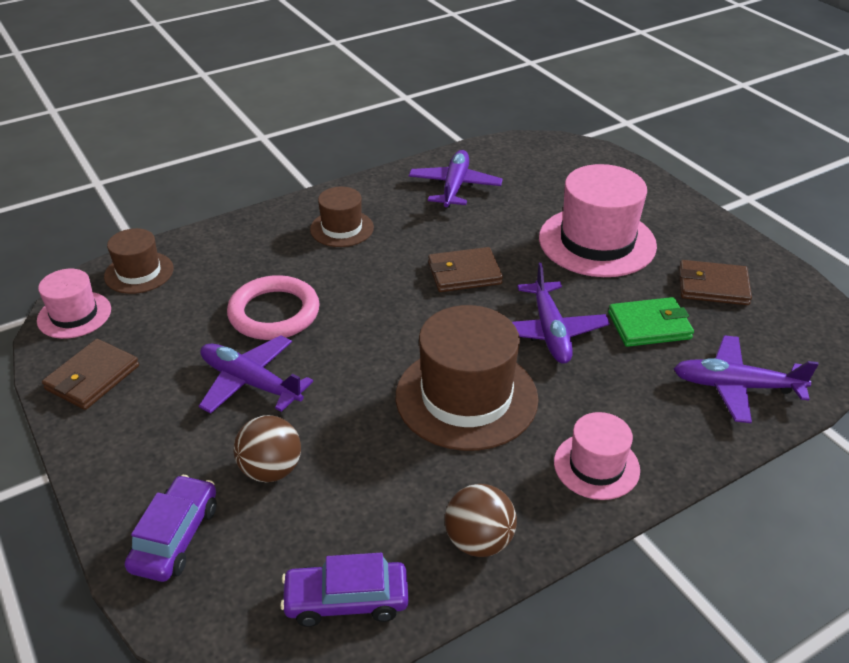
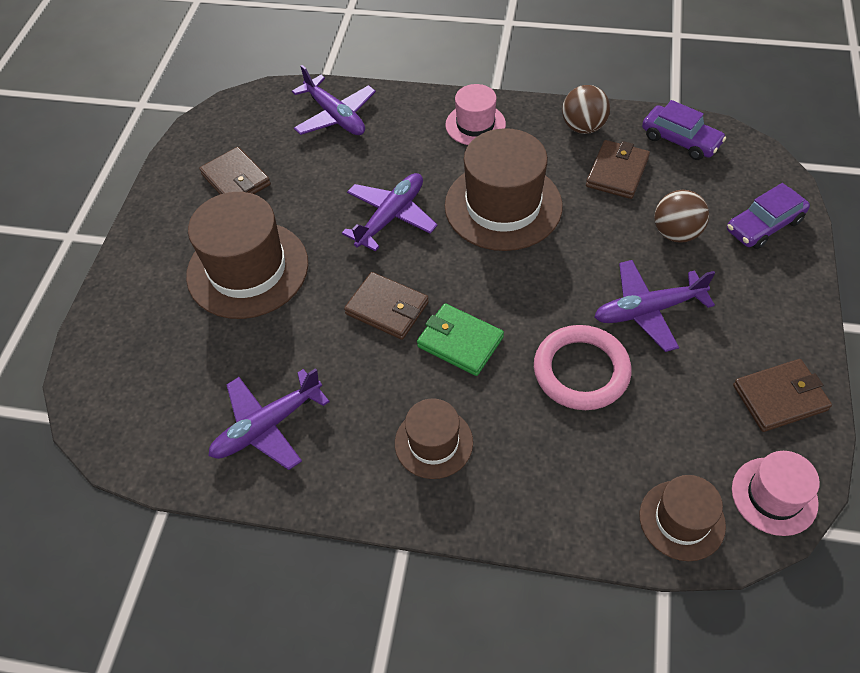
camera: 135 degrees left, 15 degrees up
purple plane [199,335,313,414] -> purple plane turned 90 degrees clockwise [594,260,715,352]
pink hat [539,164,657,277] -> brown hat [186,192,308,319]
green wallet [608,297,694,347] -> green wallet moved to [417,303,504,376]
none -> brown wallet [586,140,650,199]

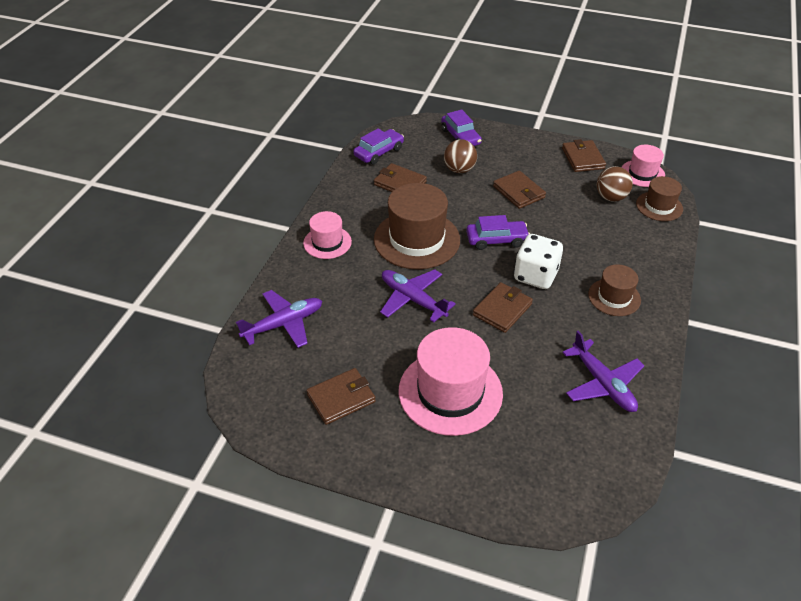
camera: 85 degrees left, 10 degrees down
brown hat [186,192,308,319] -> pink hat [398,327,503,436]
green wallet [417,303,504,376] -> white dice [514,234,563,289]
pink ring [534,325,632,410] -> none
brown ball [562,85,610,134] -> brown ball moved to [597,166,633,202]
purple plane [594,260,715,352] -> brown wallet [493,171,546,209]
none -> purple car [466,215,530,250]

